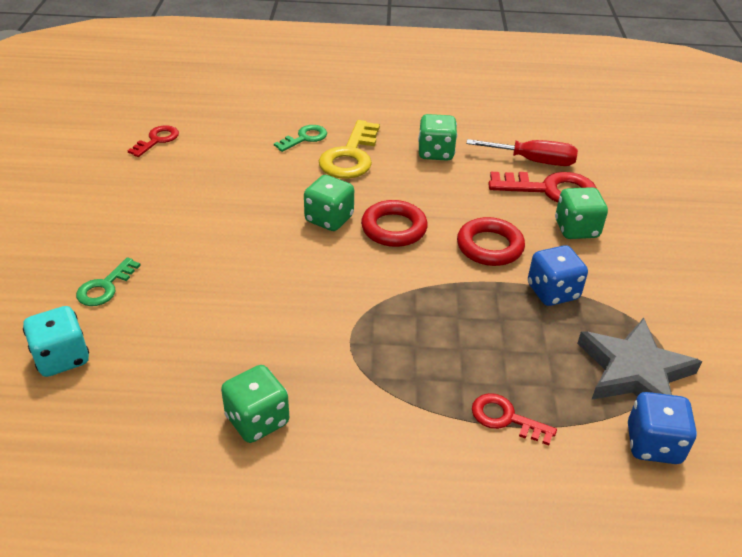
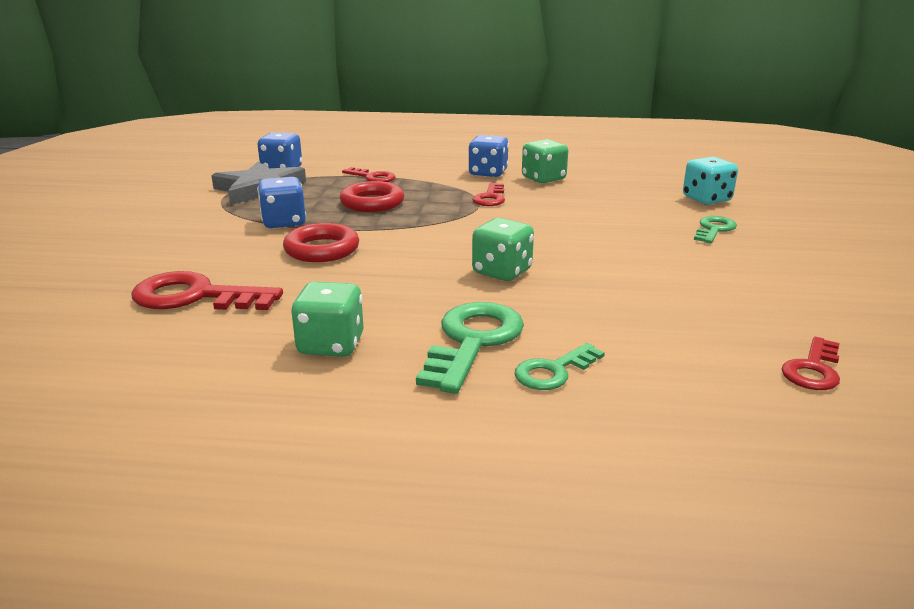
camera: 175 degrees left, 15 degrees down
yellow key [319,120,380,179] -> green key [416,302,524,394]
red ring [361,200,428,247] -> red ring moved to [340,181,404,212]
red screwdriver [466,139,578,166] -> none
green dice [555,187,608,239] -> none
none -> blue dice [468,135,509,177]
none -> red key [472,183,505,206]

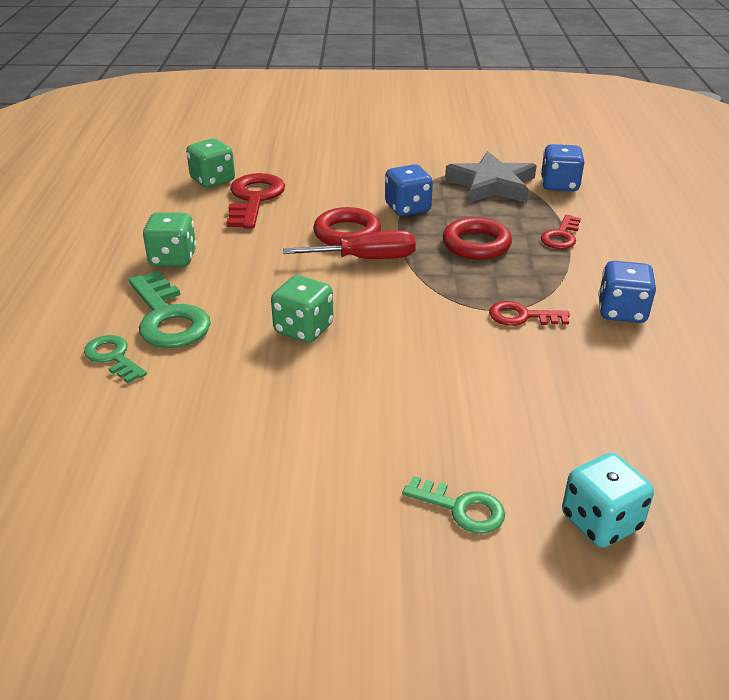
camera: 85 degrees right, 10 degrees up
green key [416,302,524,394] -> green key turned 45 degrees clockwise [129,271,211,348]
green dice [522,139,568,184] -> green dice moved to [186,138,235,188]
red key [782,337,840,390] -> none
none -> red screwdriver [283,230,416,259]

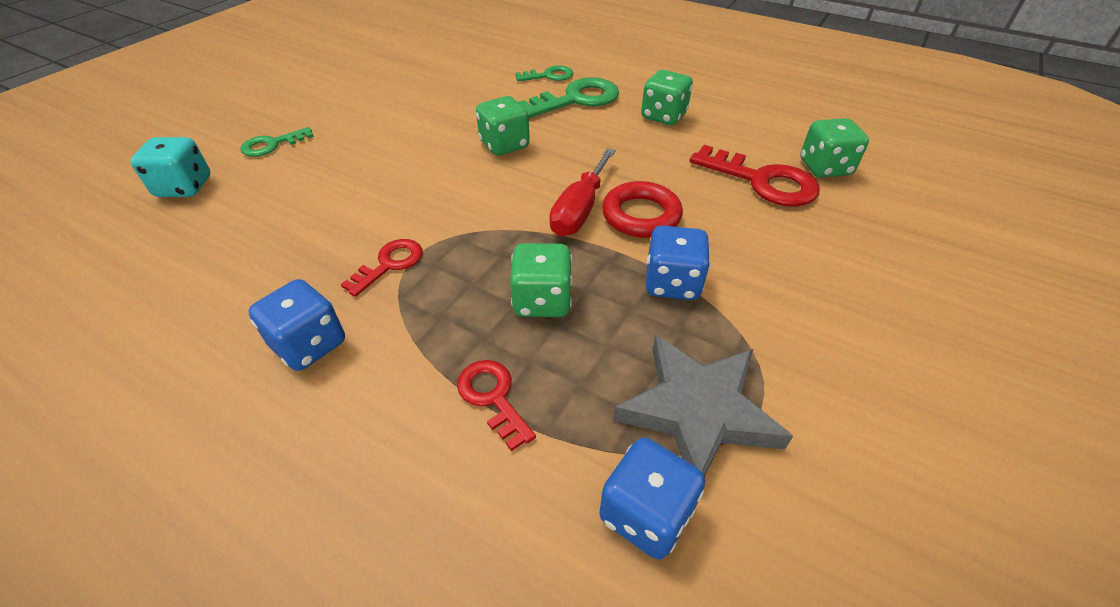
camera: 120 degrees right, 10 degrees up
green key [129,271,211,348] -> green key turned 150 degrees clockwise [518,77,619,118]
red ring [443,217,512,260] -> green dice [510,243,572,317]

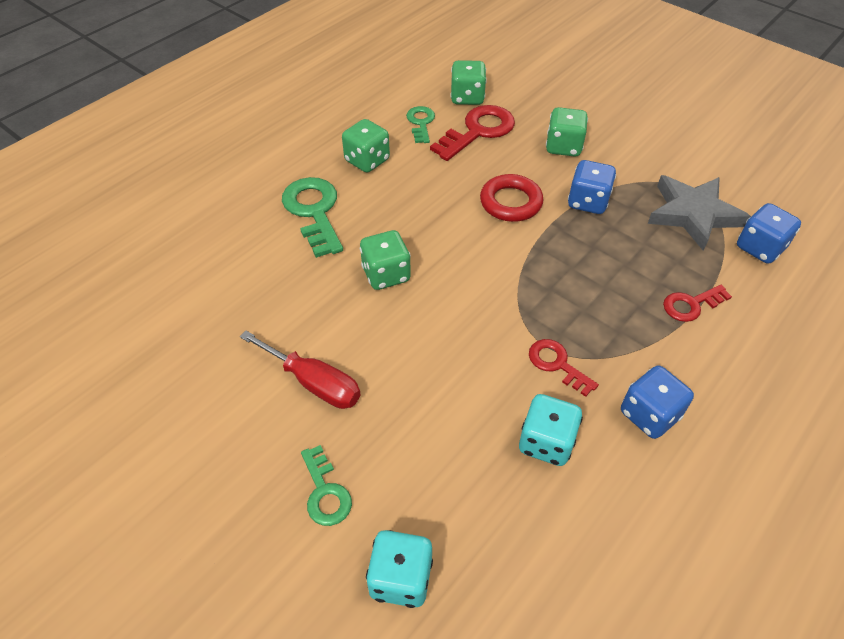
camera: 80 degrees left, 5 degrees up
green dice [510,243,572,317] -> green dice moved to [546,107,588,157]
green key [515,65,574,82] -> green key moved to [406,106,435,143]
red screwdriver [549,148,616,236] -> red screwdriver moved to [240,331,361,409]
none -> turquoise dice [519,394,583,466]

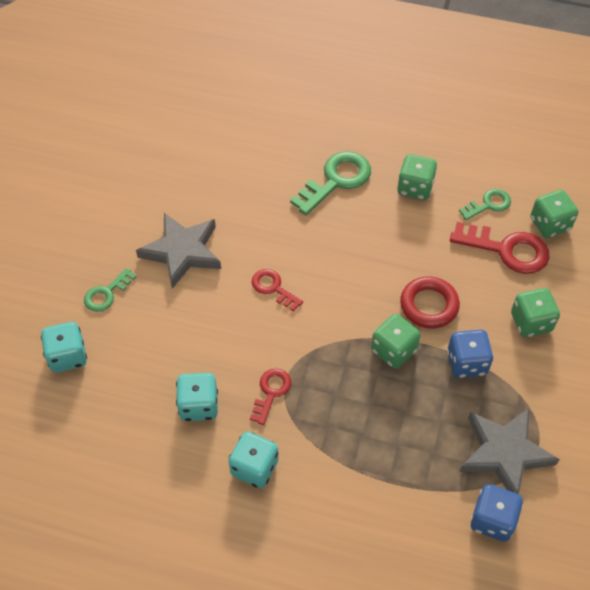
camera: 65 degrees right, 5 degrees up
red screwdriver [240,331,361,409] -> grey star [136,213,221,289]
green dice [360,230,411,290] -> green dice moved to [371,314,420,369]
blue dice [621,366,694,439] -> turquoise dice [229,432,279,488]
red key [663,285,732,322] -> red key moved to [252,269,303,311]

